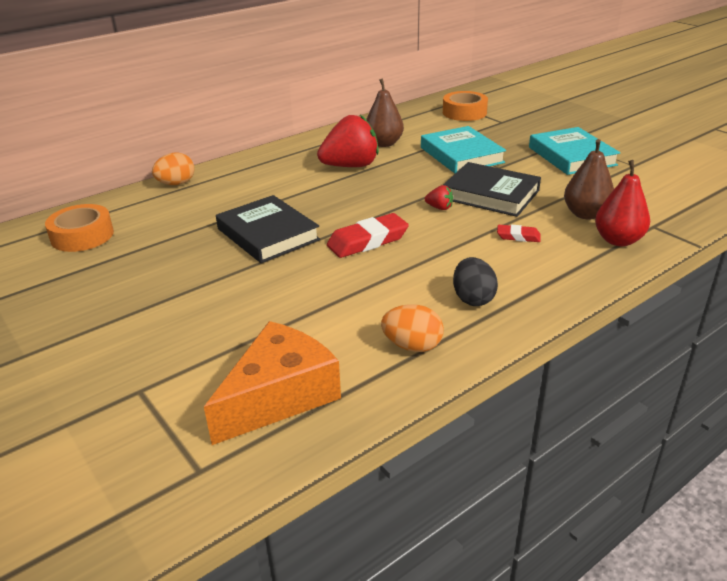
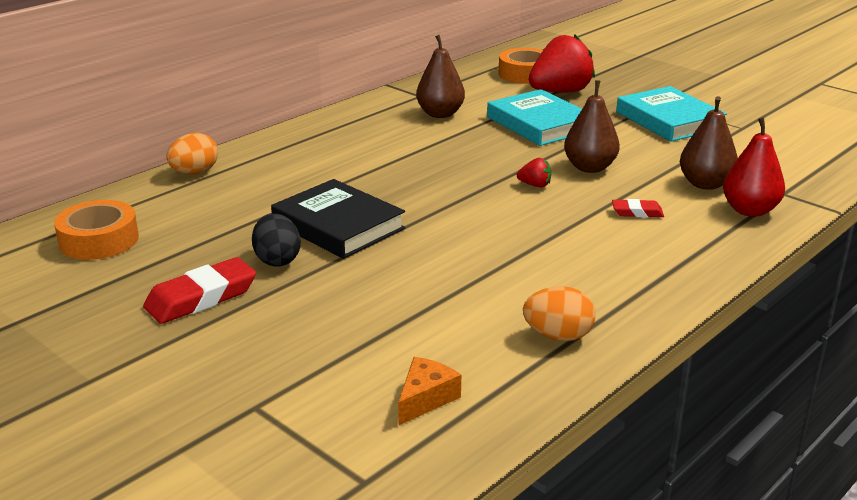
camera: 10 degrees left, 5 degrees down
orange cheese [204,321,341,445] -> orange cheese [398,357,461,425], size x0.49
red strawberry [317,115,379,167] -> red strawberry moved to [529,34,595,93]
red eraser [327,213,409,258] -> red eraser moved to [143,257,256,324]
black book [443,162,541,217] -> brown pear [564,80,620,173]
black egg [453,257,498,306] -> black egg moved to [252,213,301,267]

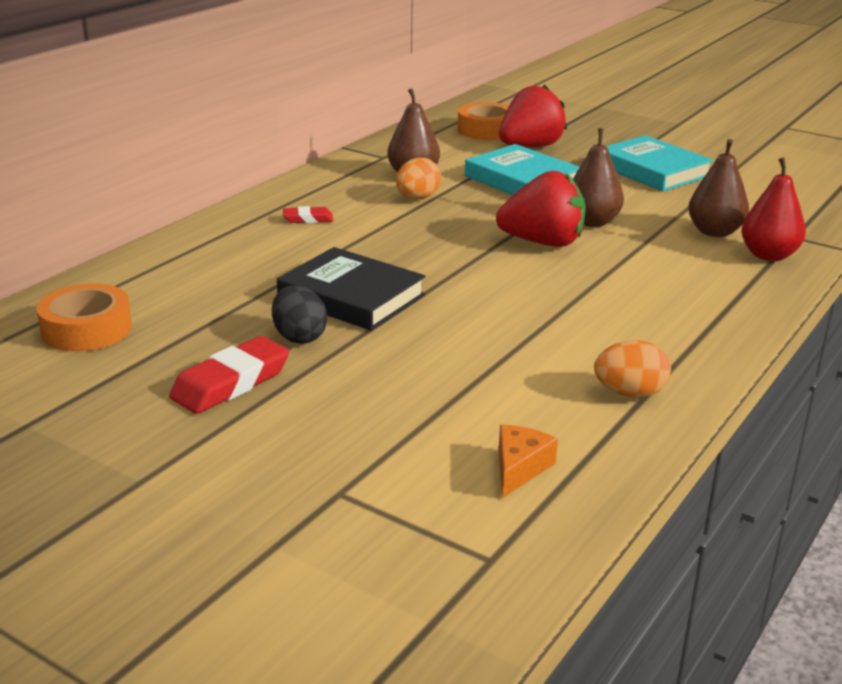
camera: 10 degrees left, 0 degrees up
orange egg [166,133,218,174] -> orange egg moved to [396,157,441,199]
red strawberry [517,158,551,187] -> red strawberry [496,171,586,247], size x2.38
red eraser [612,199,664,218] -> red eraser moved to [283,206,333,223]

